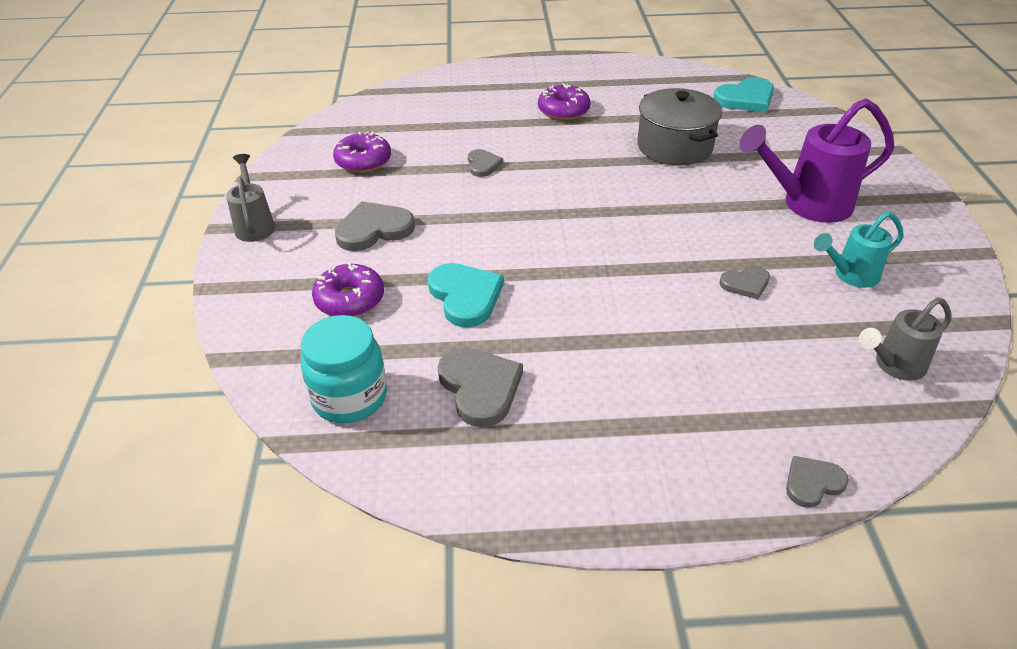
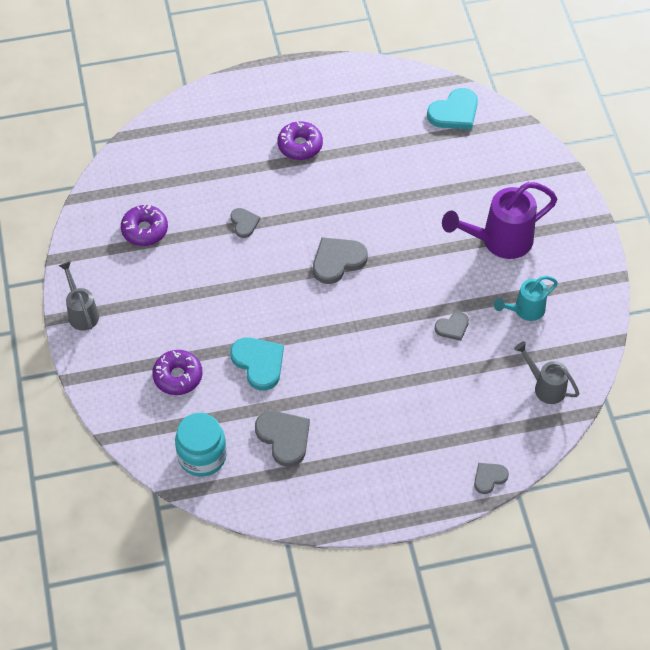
camera: 10 degrees left, 15 degrees up
grey heart [334,201,415,251] -> grey heart moved to [313,237,368,284]
grey pot [637,88,722,165] -> none
grey watering can [859,297,952,381] -> grey watering can turned 75 degrees clockwise [514,341,579,404]

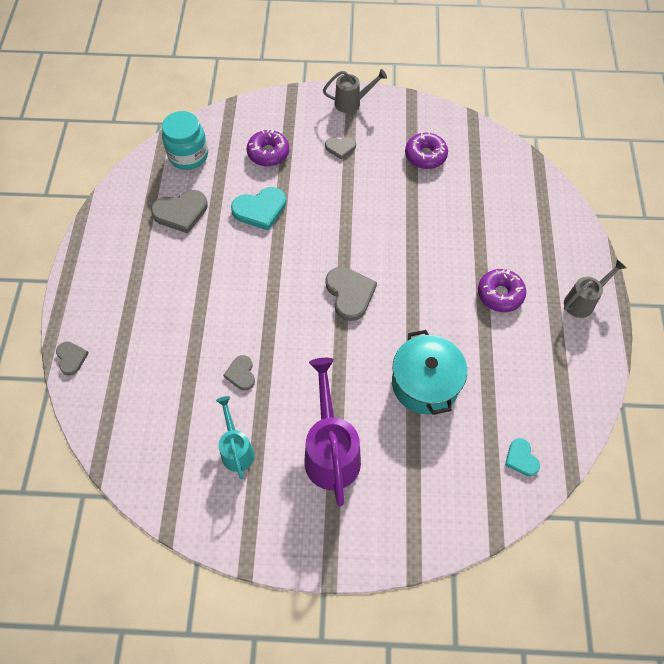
camera: 105 degrees right, 5 degrees up
grey heart [230,208,260,238] -> grey heart moved to [325,137,356,160]
turquoise heart [427,88,478,130] -> turquoise heart [505,438,540,476], size x0.59
grey watering can [514,341,579,404] -> grey watering can moved to [564,259,626,318]
none -> turquoise pot [392,330,467,415]

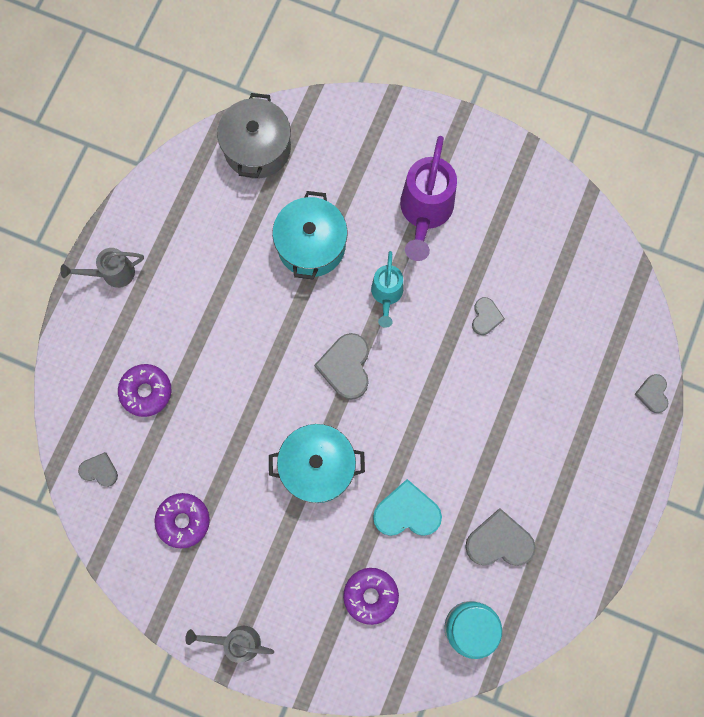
camera: 160 degrees left, 15 degrees up
turquoise watering can [216,396,255,479] -> turquoise watering can moved to [371,251,403,328]
grey heart [325,137,356,160] -> grey heart moved to [78,452,118,487]
purple donut [478,269,526,312] -> purple donut moved to [118,364,171,417]
turquoise heart [505,438,540,476] -> grey pot [217,93,291,179]
none -> turquoise pot [269,424,365,503]

